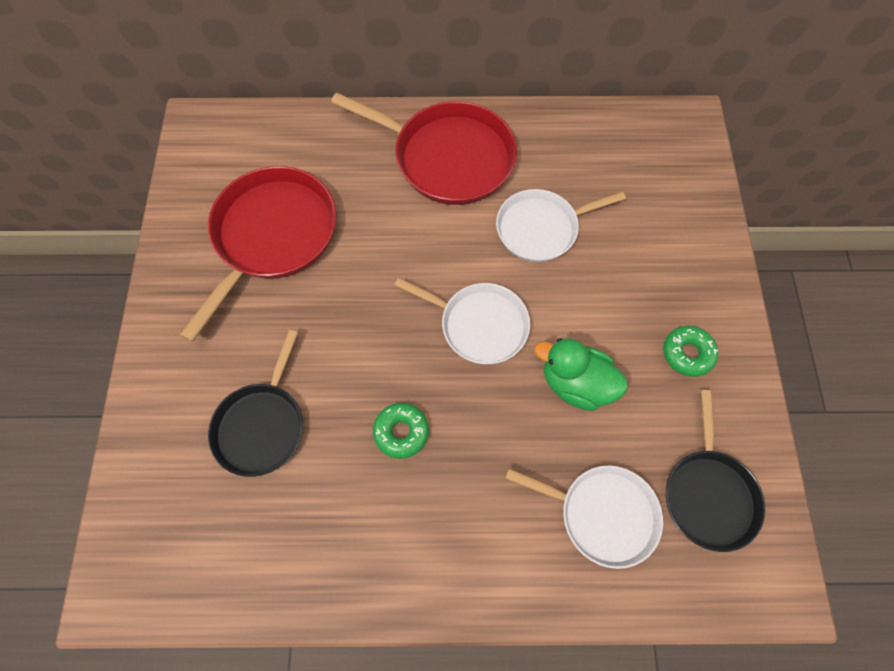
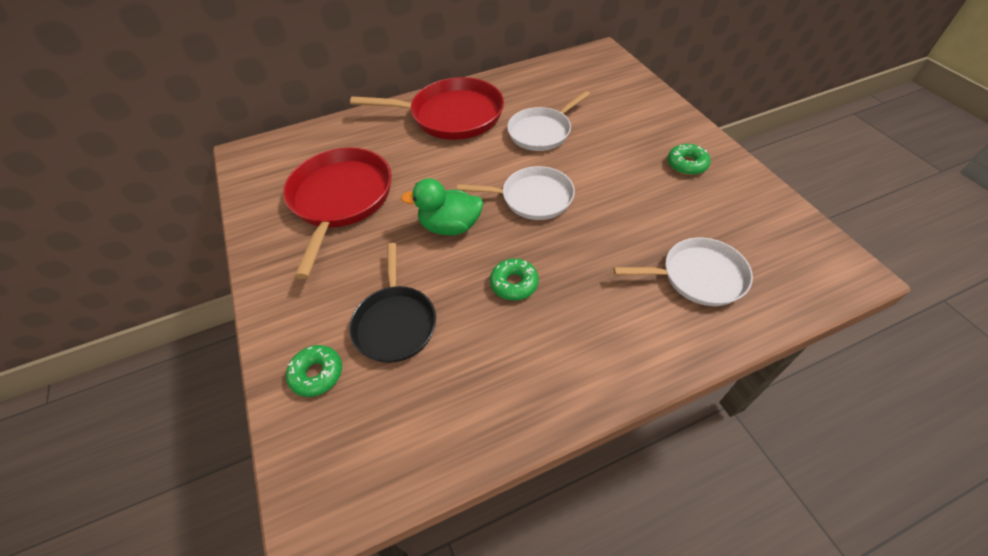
camera: 20 degrees left, 15 degrees down
green duck [534,338,628,411] -> green duck moved to [401,178,483,235]
black pan [666,390,766,552] -> none
none -> green donut [286,345,342,397]

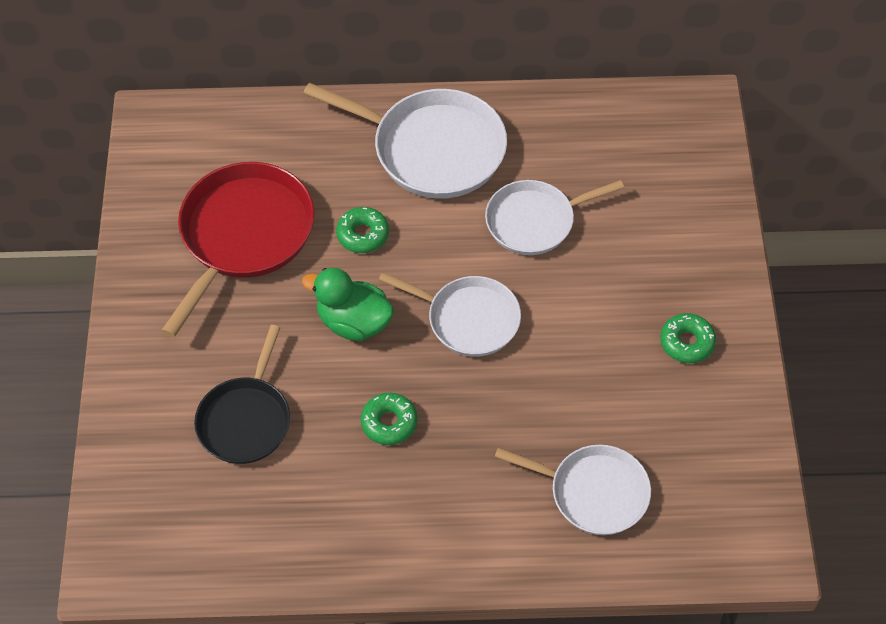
camera: 20 degrees right, 5 degrees up
green donut [286,345,342,397] -> green donut moved to [336,207,389,253]
red pan [350,77,504,140] -> white pan [303,83,507,199]

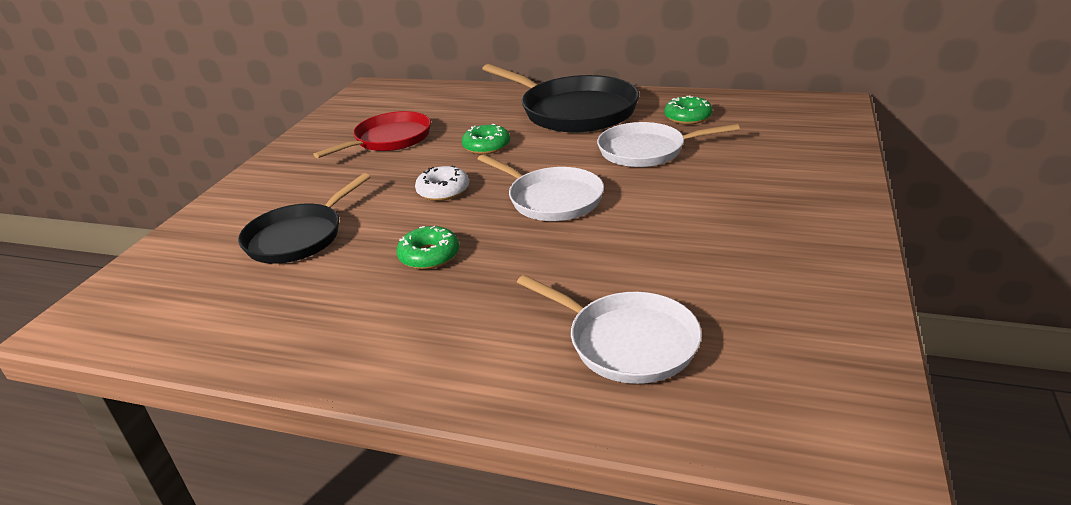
camera: 20 degrees right, 25 degrees down
red pan [161,162,315,337] -> red pan [313,111,431,158], size x0.65
green duck [302,268,394,341] -> white donut [415,165,469,201]
white pan [303,83,507,199] -> black pan [482,64,639,133]
green donut [660,313,716,363] -> green donut moved to [664,96,713,124]

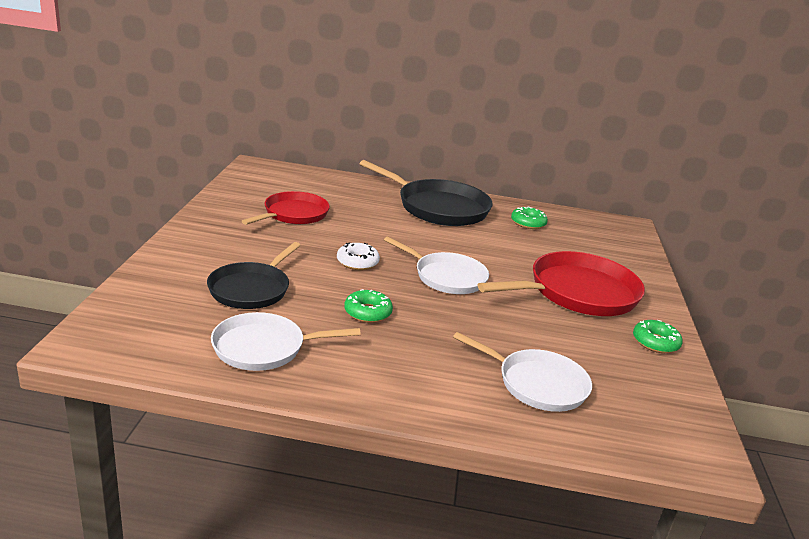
camera: 15 degrees left, 5 degrees down
green donut [462,124,510,154] -> green donut moved to [633,320,683,353]
white pan [597,122,740,167] -> white pan moved to [211,312,361,371]
none -> red pan [478,251,645,316]

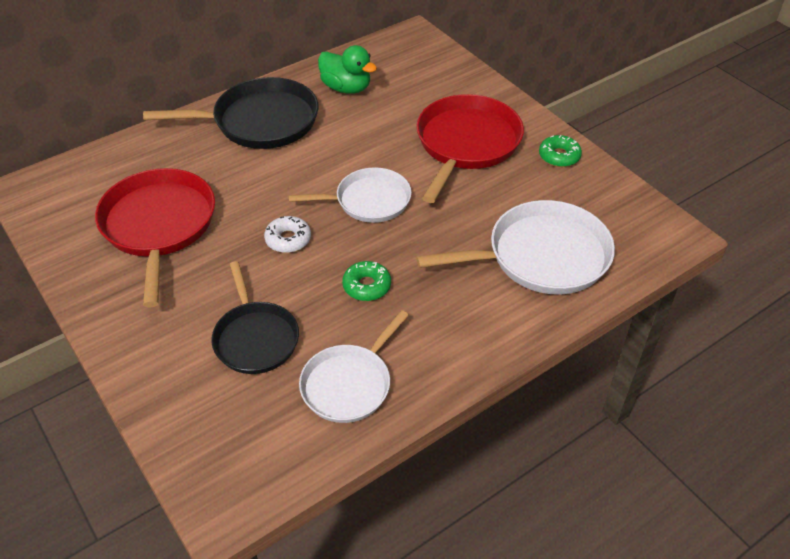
camera: 40 degrees left, 20 degrees up
red pan [242,191,330,225] -> red pan [95,168,215,308], size x1.53
white pan [453,332,592,412] -> white pan [416,200,615,294], size x1.53
green donut [511,207,548,229] -> green duck [318,45,377,94]

